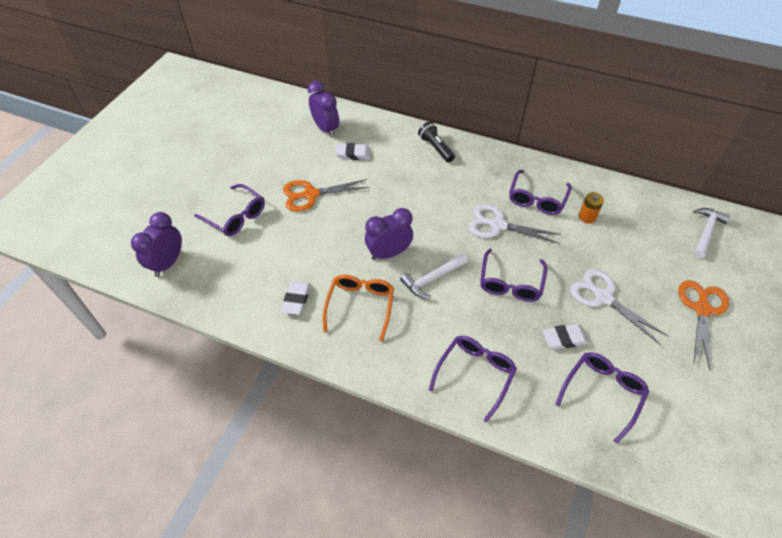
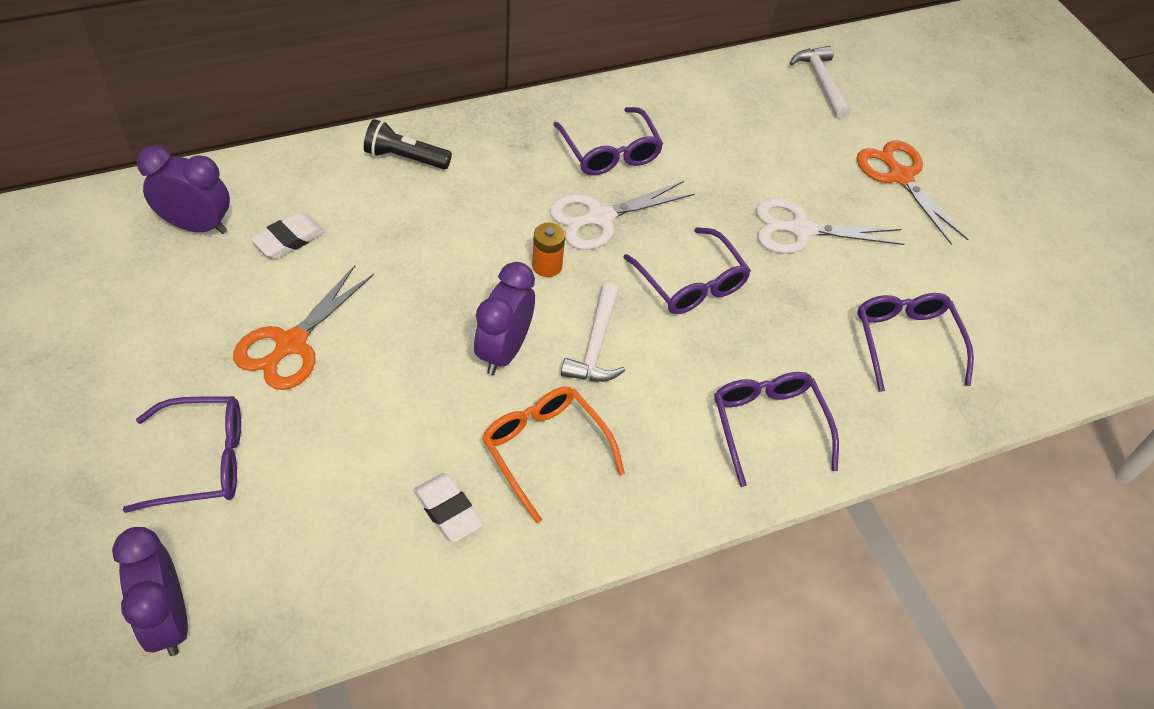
camera: 50 degrees left, 0 degrees up
white eraser [542,324,589,350] -> none
orange battery [579,192,604,223] -> orange battery moved to [532,222,565,277]

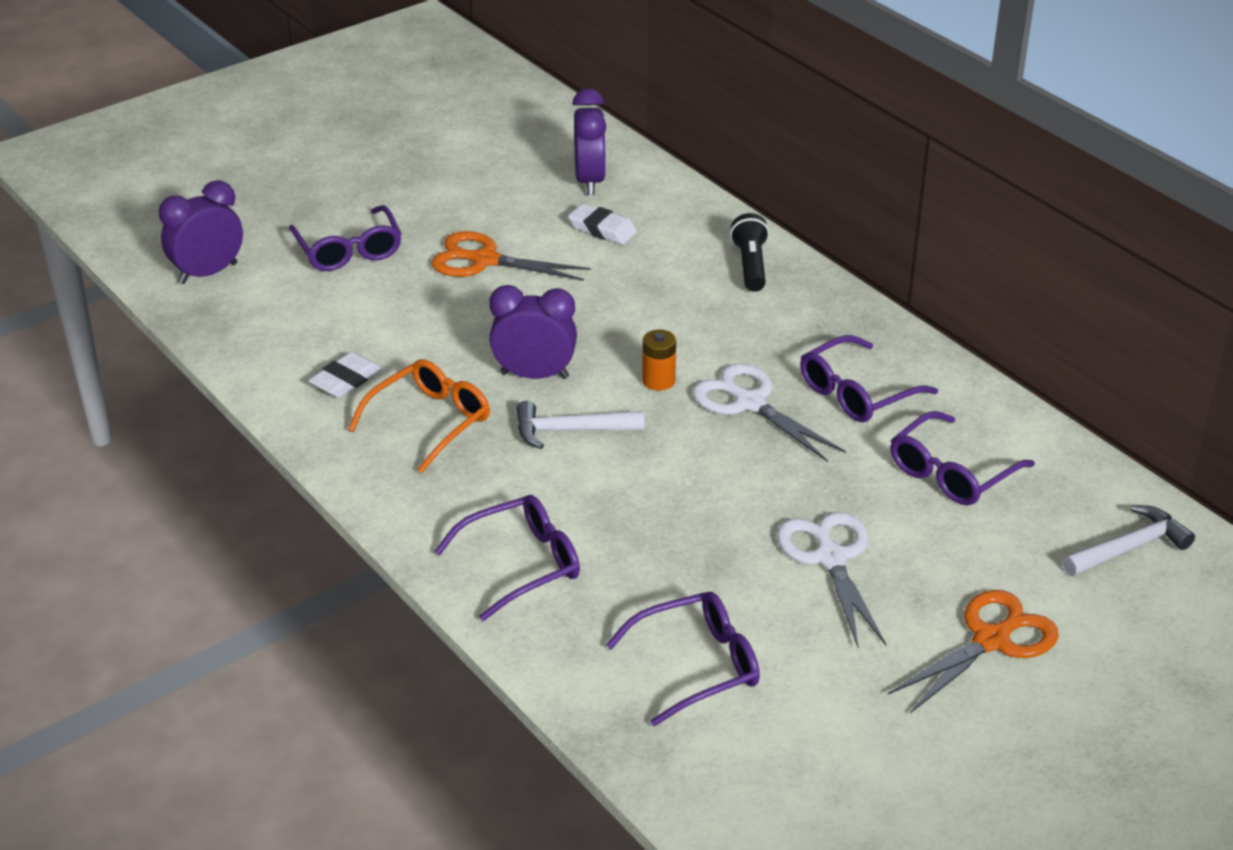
camera: 80 degrees right, 15 degrees down
purple glasses [623,227,751,314] -> purple glasses moved to [890,411,1035,505]

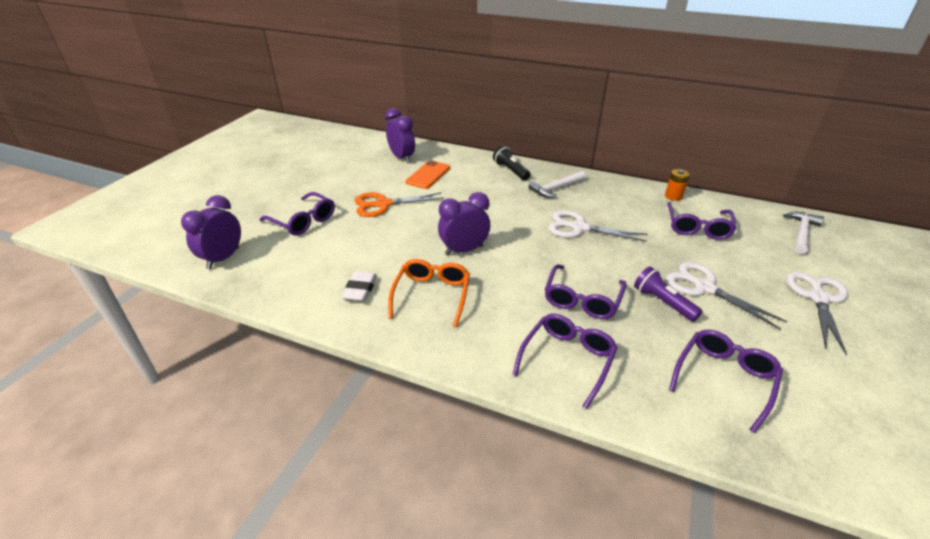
camera: 30 degrees left, 0 degrees up
white hammer [517,401,645,449] -> white hammer moved to [528,171,586,198]
white eraser [568,203,637,245] -> orange phone [406,160,450,189]
orange battery [642,329,676,391] -> orange battery moved to [665,169,690,201]
purple glasses [800,335,938,422] -> purple glasses moved to [545,264,626,319]
orange scissors [888,590,1059,713] -> white scissors [787,271,848,355]
none -> purple flashlight [634,267,703,322]

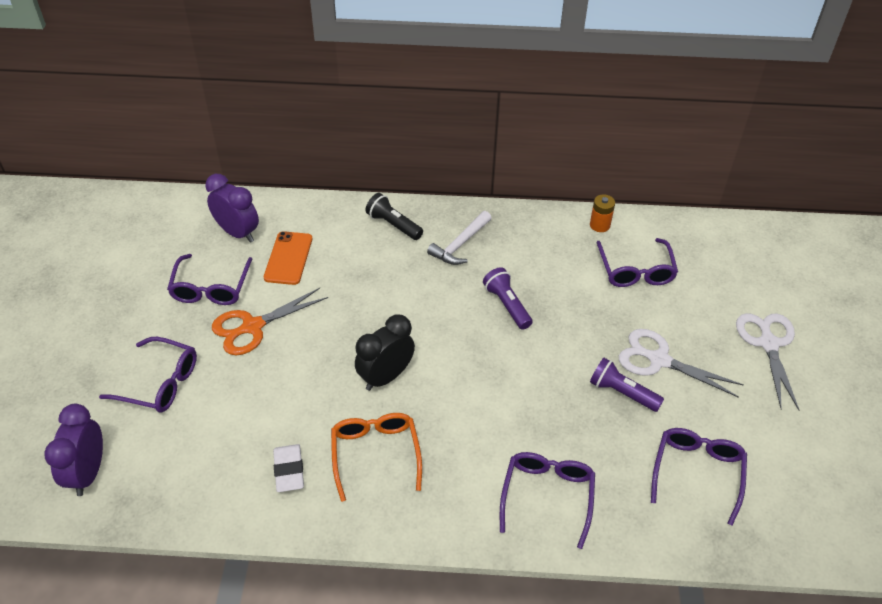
camera: 20 degrees left, 10 degrees up
purple clock [438,192,490,255] -> black clock [355,315,415,391]
purple glasses [545,264,626,319] -> purple glasses moved to [167,254,252,305]
white scissors [549,210,647,242] -> purple flashlight [483,267,533,330]
white hammer [783,212,824,254] -> none

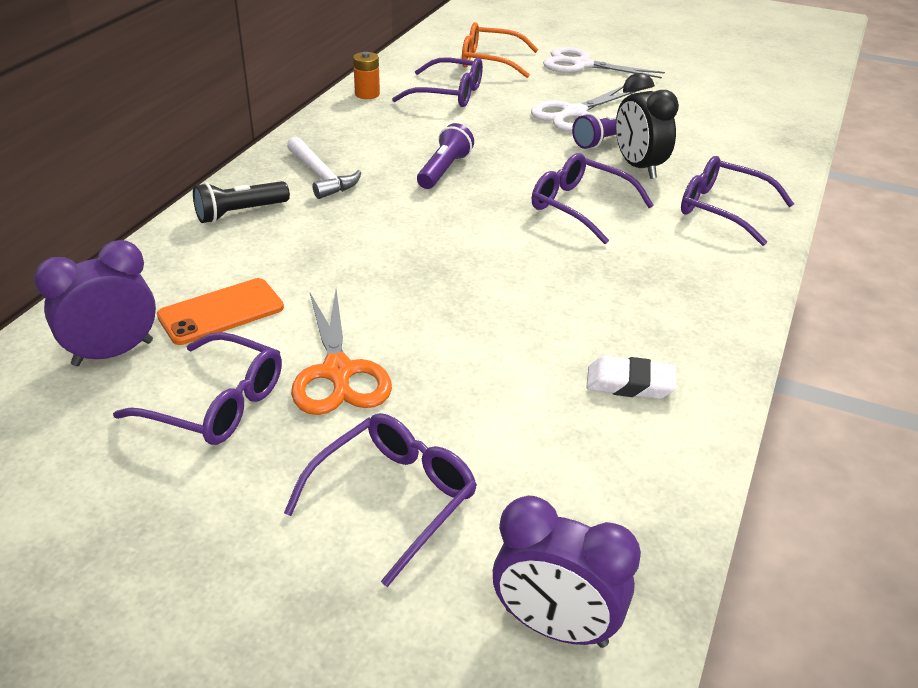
camera: 70 degrees left, 10 degrees down
orange phone [264,231,312,285] -> orange phone turned 60 degrees counterclockwise [157,278,284,345]
orange glasses [331,413,422,502] -> orange glasses moved to [462,22,538,78]
black clock [355,315,415,391] -> black clock moved to [616,73,679,179]
purple flashlight [483,267,533,330] -> purple flashlight turned 120 degrees clockwise [417,123,474,189]
purple glasses [651,428,747,525] -> purple glasses moved to [532,153,654,244]

